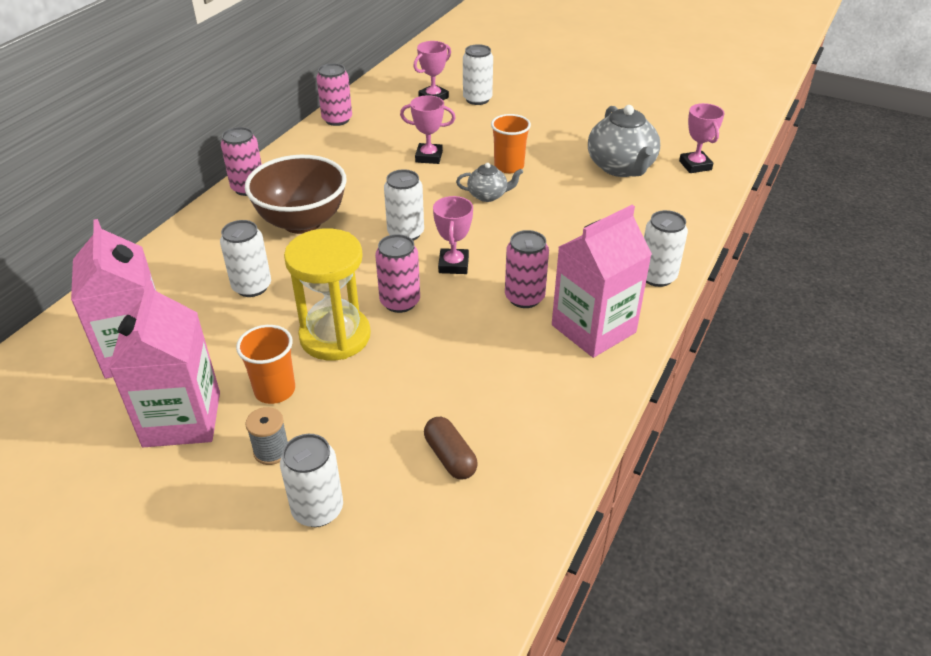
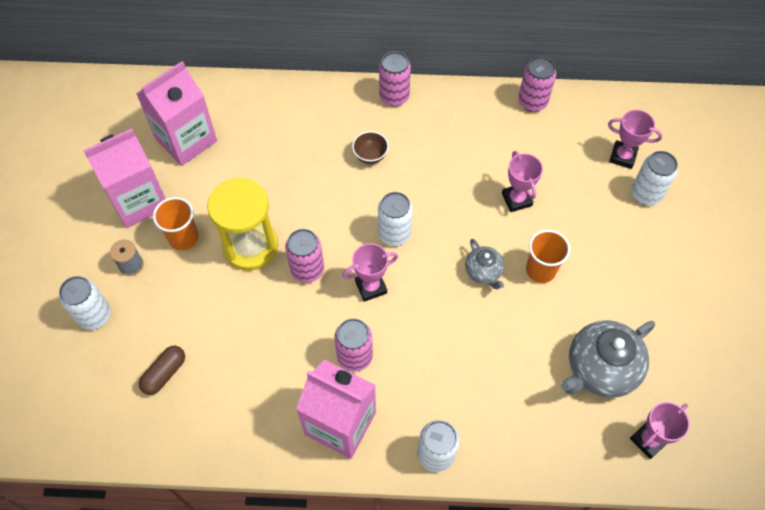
camera: 65 degrees right, 20 degrees up
white can [220,220,271,297] -> none
brown bowl [245,155,347,234] -> brown bowl [352,131,389,164], size x0.43

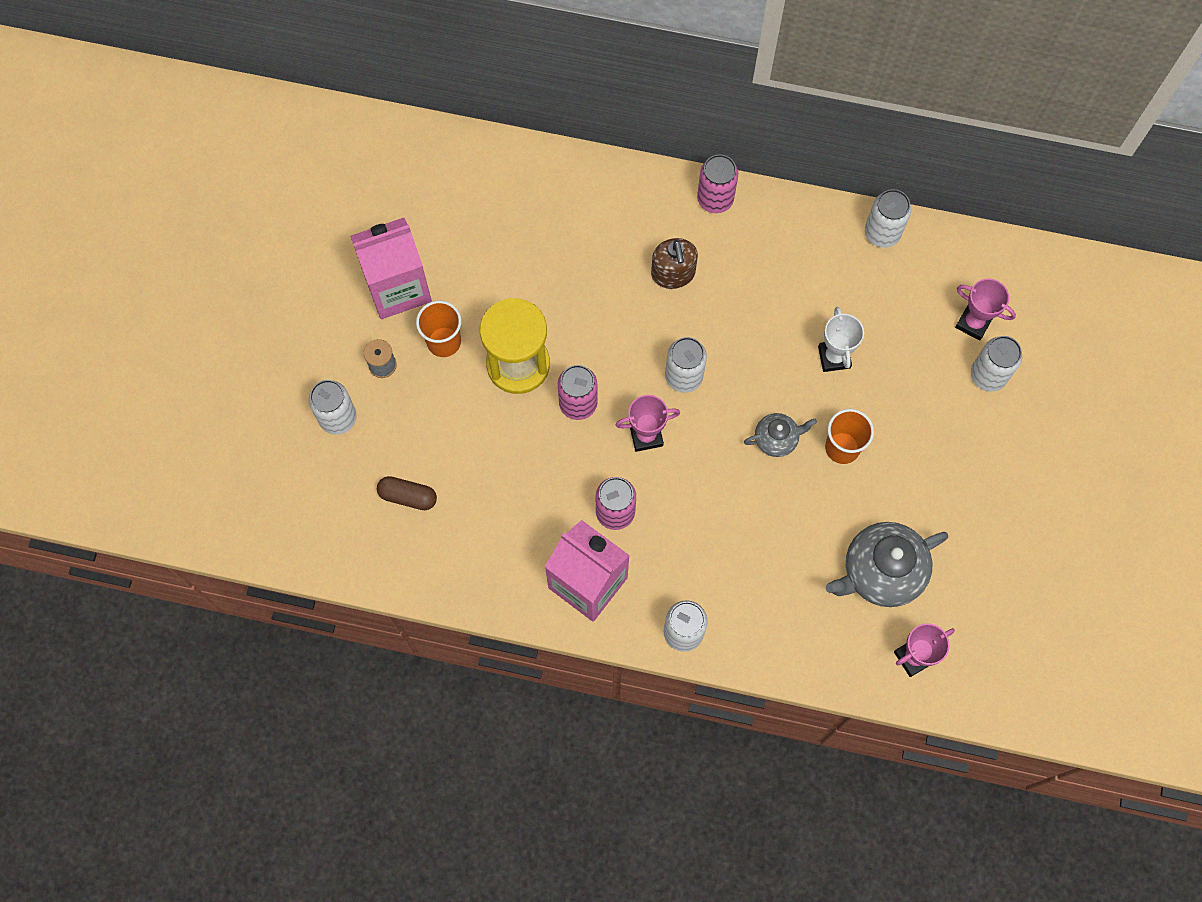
camera: 10 degrees right, 10 degrees up
pink carton [136,61,217,166] -> none
brown capsule [139,346,185,395] -> brown capsule turned 60 degrees clockwise [377,476,437,510]
brown bowl [352,131,389,164] -> brown soap dispenser [651,238,698,289]
grey teapot [465,239,504,289] -> grey teapot turned 90 degrees counterclockwise [744,413,817,457]
pink trophy [502,151,543,212] -> white trophy [818,307,864,372]
pink can [518,57,556,112] -> white can [865,189,911,248]

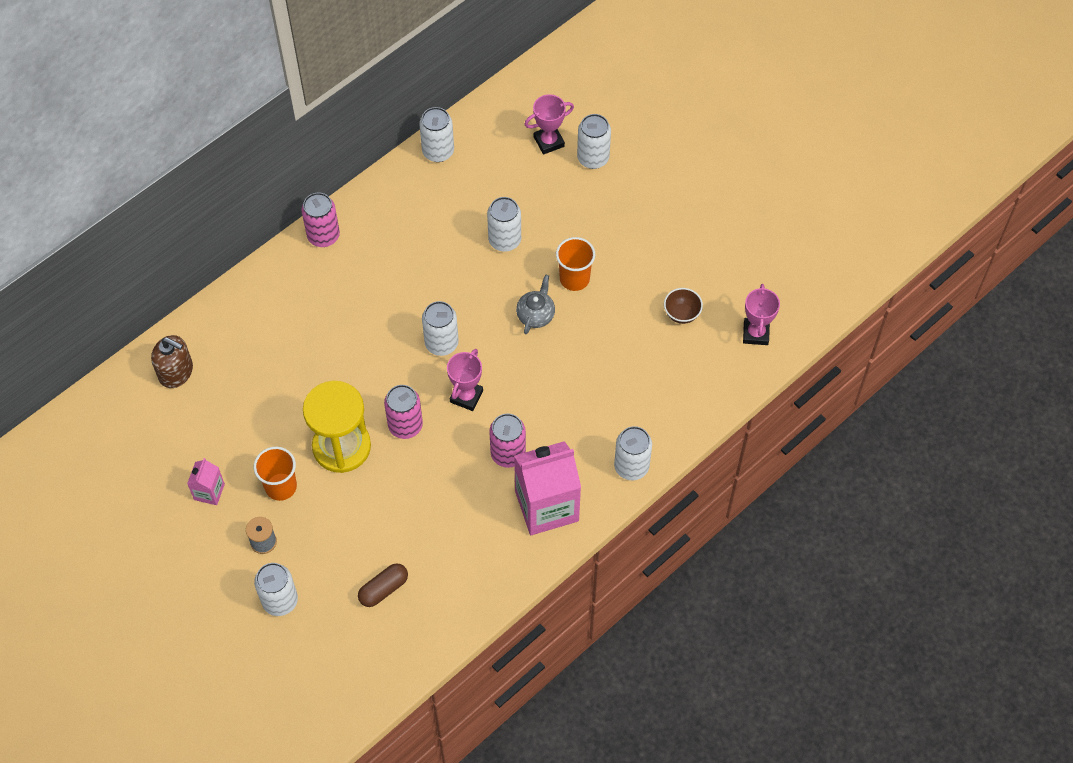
camera: 55 degrees left, 10 degrees down
pink carton [350,218,432,319] -> pink carton [187,458,225,505], size x0.48
brown soap dispenser [651,238,698,289] -> brown soap dispenser moved to [151,335,193,388]
white trophy [818,307,864,372] -> white can [487,197,521,252]
grey teapot [826,522,948,607] -> brown bowl [664,288,703,324]

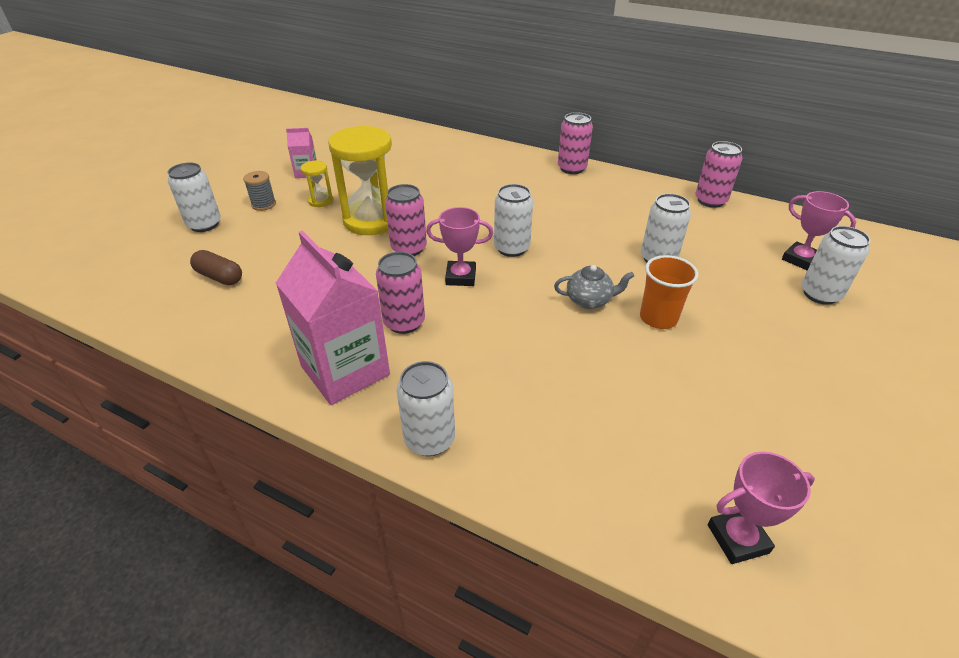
camera: 70 degrees right, 20 degrees down
brown soap dispenser [151,335,193,388] -> none
orange cup [254,447,297,501] -> yellow hourglass [301,161,333,207]
white can [419,107,454,162] -> pink can [696,141,742,208]
brown bowl [664,288,703,324] -> none

